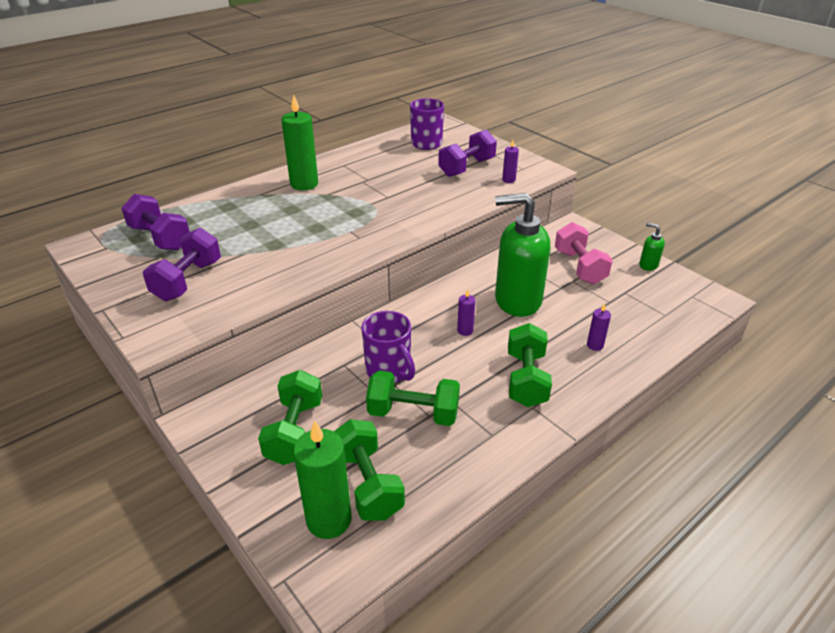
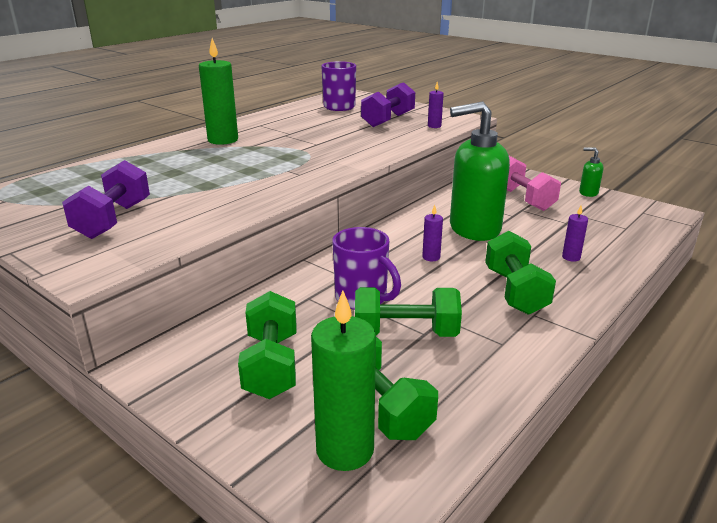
camera: 10 degrees left, 10 degrees down
purple dumbbell [121,194,190,250] -> none

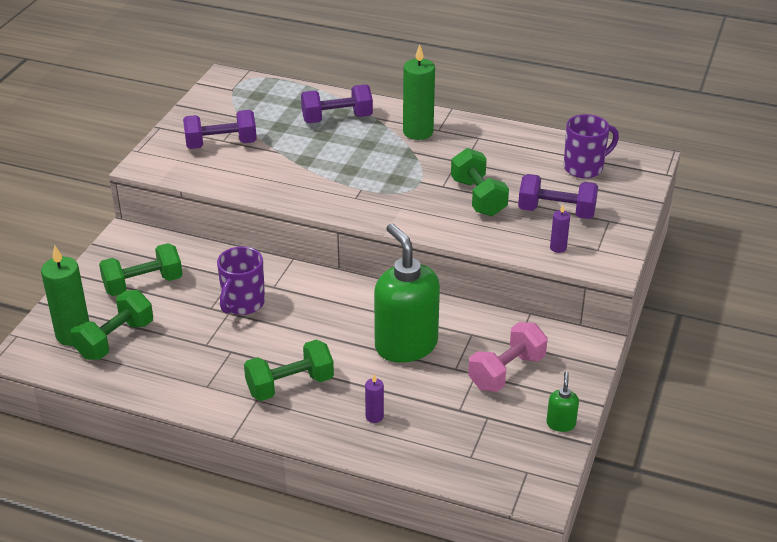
camera: 70 degrees right, 10 degrees up
green dumbbell [355,287,462,337] -> green dumbbell moved to [451,148,509,216]
purple candle [422,205,443,261] -> none
none -> purple dumbbell [301,84,373,123]

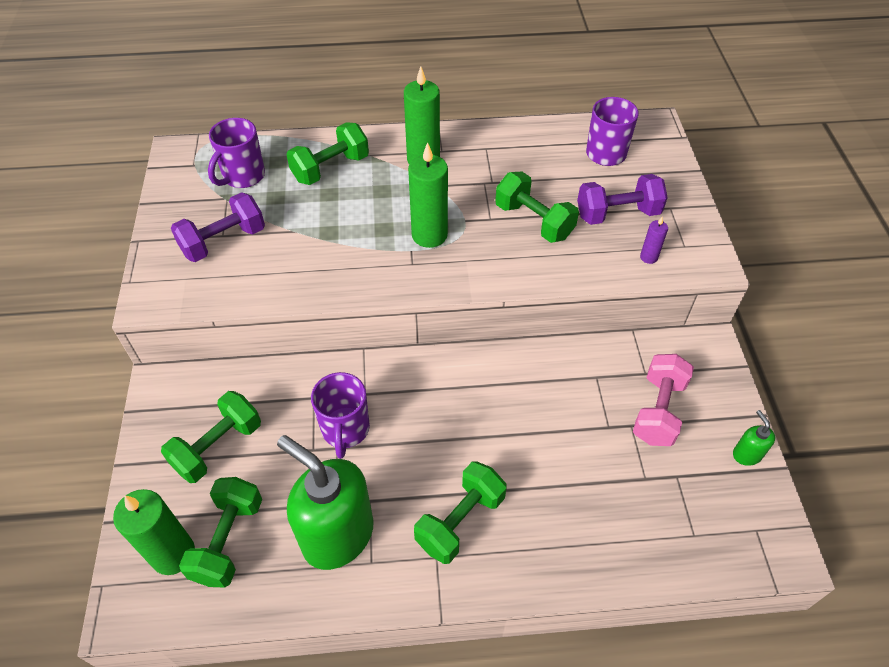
camera: 25 degrees left, 15 degrees up
purple dumbbell [301,84,373,123] -> green dumbbell [286,122,369,185]
purple candle [365,374,384,423] -> none
green soap dispenser [374,223,440,362] -> green soap dispenser moved to [277,435,374,570]
none -> purple mug [208,118,265,188]
none -> green candle [408,142,448,248]

